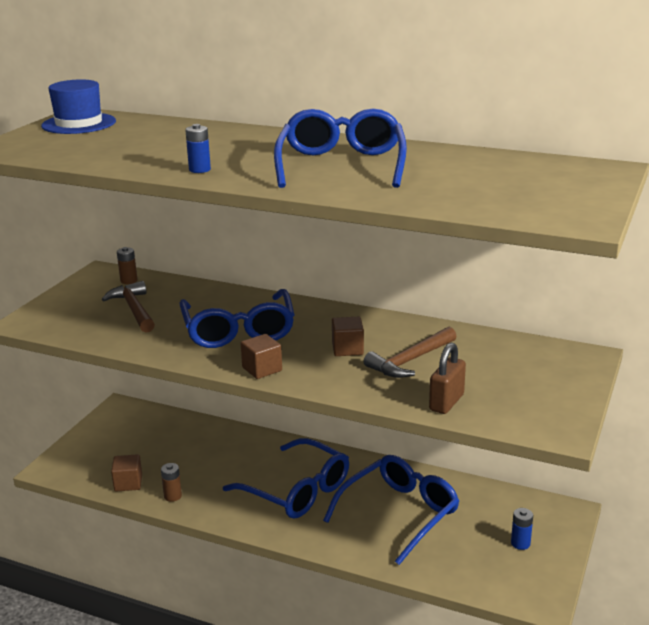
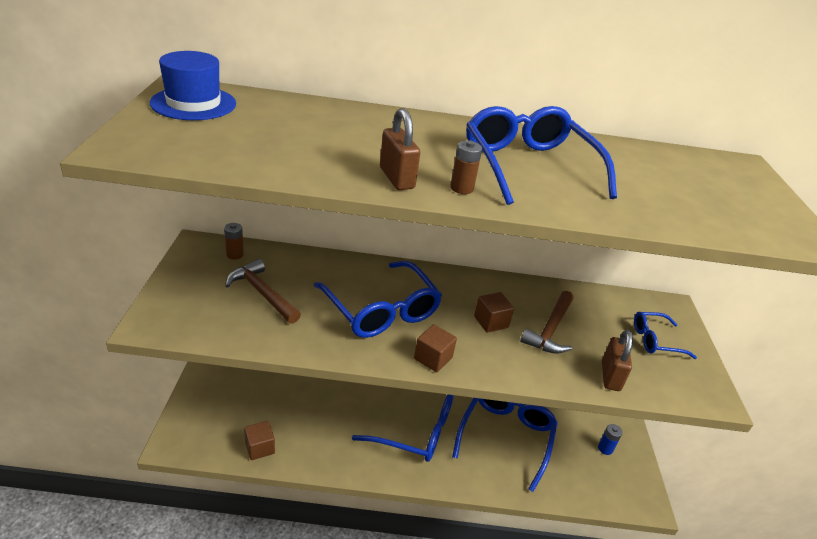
camera: 25 degrees left, 10 degrees up
brown battery [161,463,182,502] -> brown battery moved to [450,140,482,194]
blue battery [185,124,211,173] -> brown padlock [380,108,420,190]
none -> blue glasses [634,312,697,359]

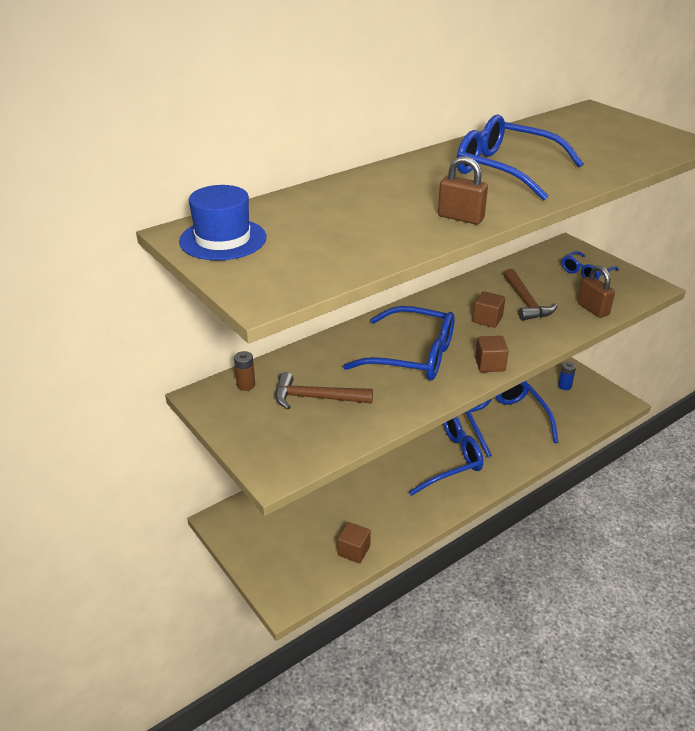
camera: 35 degrees left, 0 degrees up
brown battery [450,140,482,194] -> none

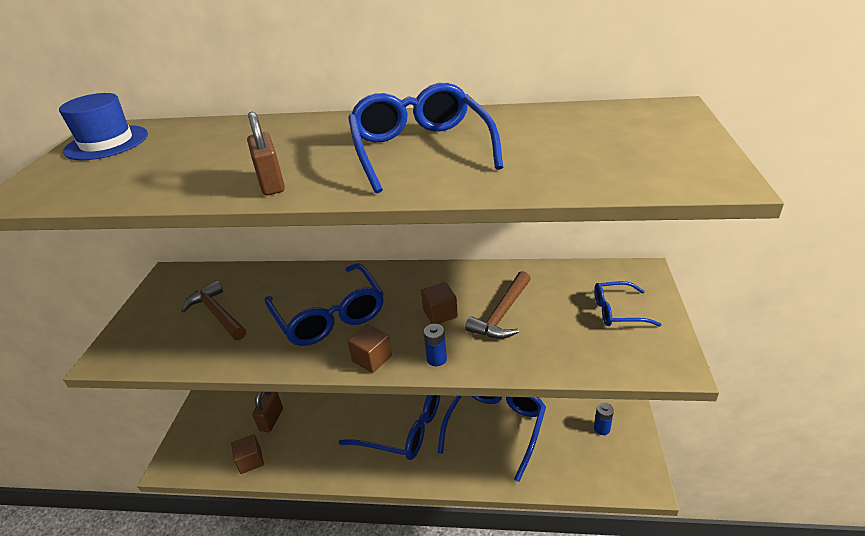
camera: 45 degrees right, 0 degrees up
brown battery [234,351,255,391] -> none
brown padlock [577,265,615,318] -> brown padlock moved to [252,391,283,432]
none -> blue battery [423,324,447,366]

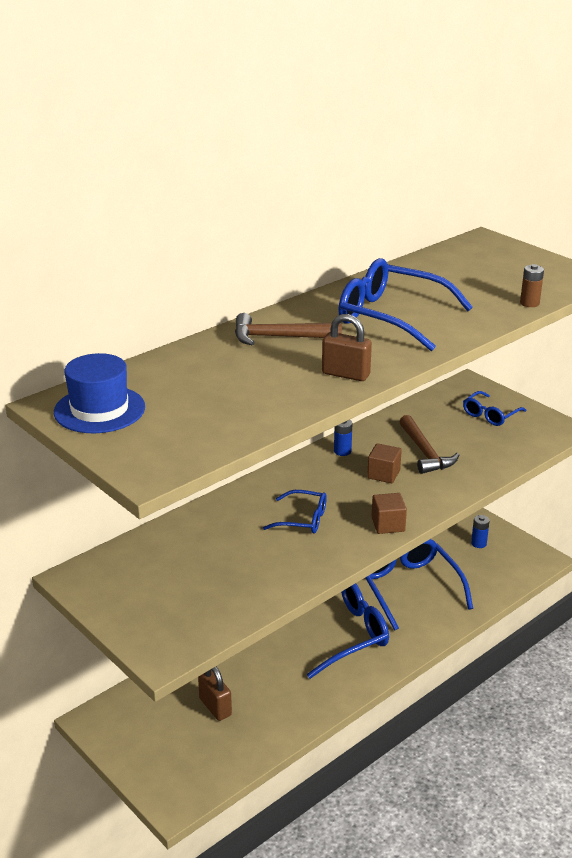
camera: 50 degrees left, 5 degrees down
brown hammer [181,281,246,340] -> brown hammer moved to [235,313,342,345]
brown cube [231,434,264,474] -> none
blue glasses [264,263,384,346] -> blue glasses [263,490,327,534], size x0.54
blue battery [423,324,447,366] -> blue battery moved to [334,420,352,456]
none -> brown battery [520,264,544,307]

